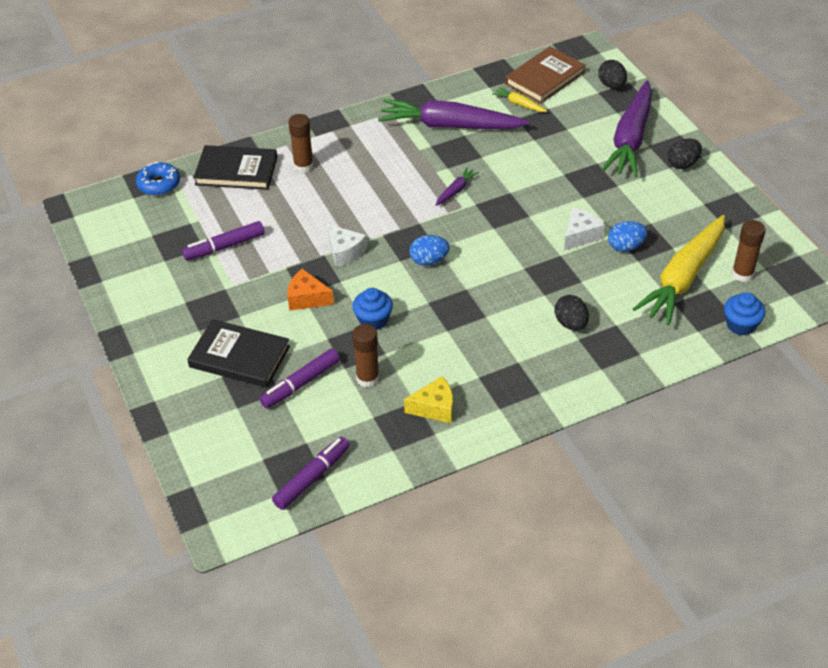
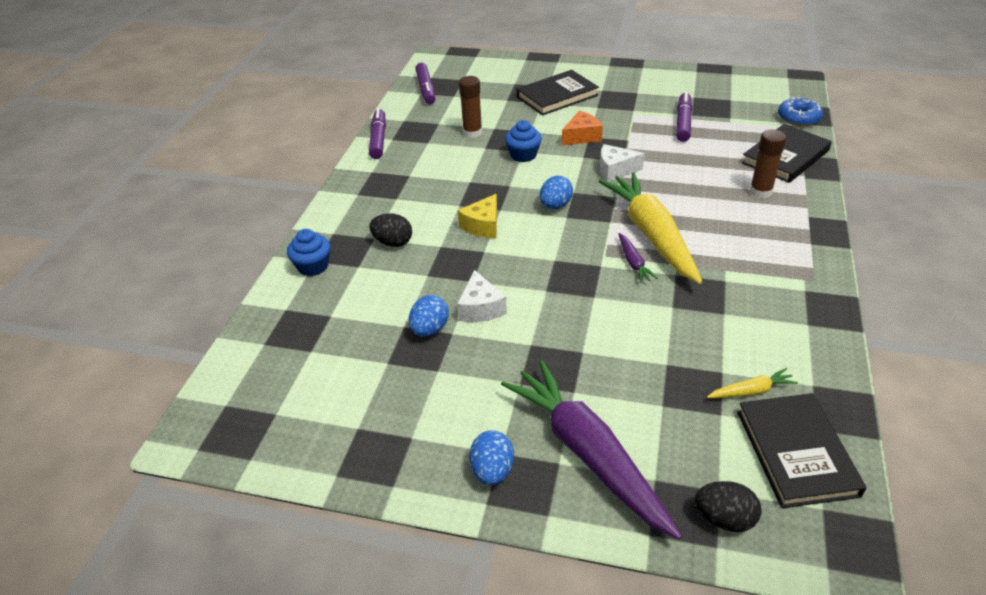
camera: 130 degrees right, 5 degrees down
purple marker [260,348,340,408] -> purple marker moved to [369,108,386,159]
purple carrot [378,99,530,129] -> none
yellow cheese [404,376,453,423] -> yellow cheese moved to [458,194,497,238]
brown book [505,46,586,104] -> black book [737,393,866,508]
yellow carrot [633,215,725,325] -> yellow carrot moved to [599,172,702,284]
black egg [668,138,702,169] -> blue egg [469,430,514,485]
blue cupcake [724,292,766,335] -> blue cupcake moved to [287,229,330,276]
brown glue stick [732,220,766,282] -> none

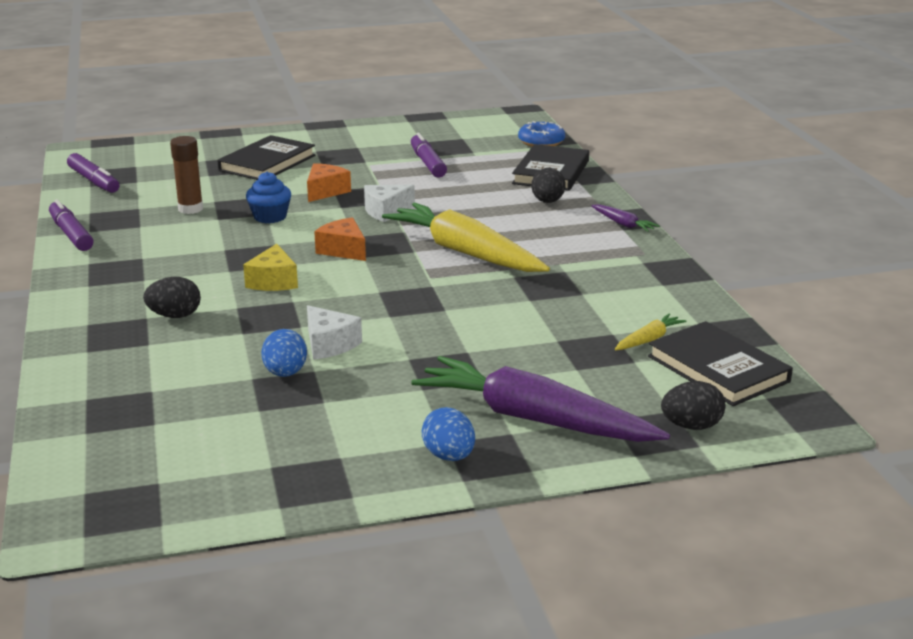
camera: 30 degrees left, 15 degrees down
blue cupcake [287,229,330,276] -> none
blue egg [540,175,573,209] -> orange cheese [314,217,366,261]
purple carrot [618,233,658,283] -> purple carrot moved to [591,204,660,232]
brown glue stick [750,129,786,198] -> black egg [531,168,565,203]

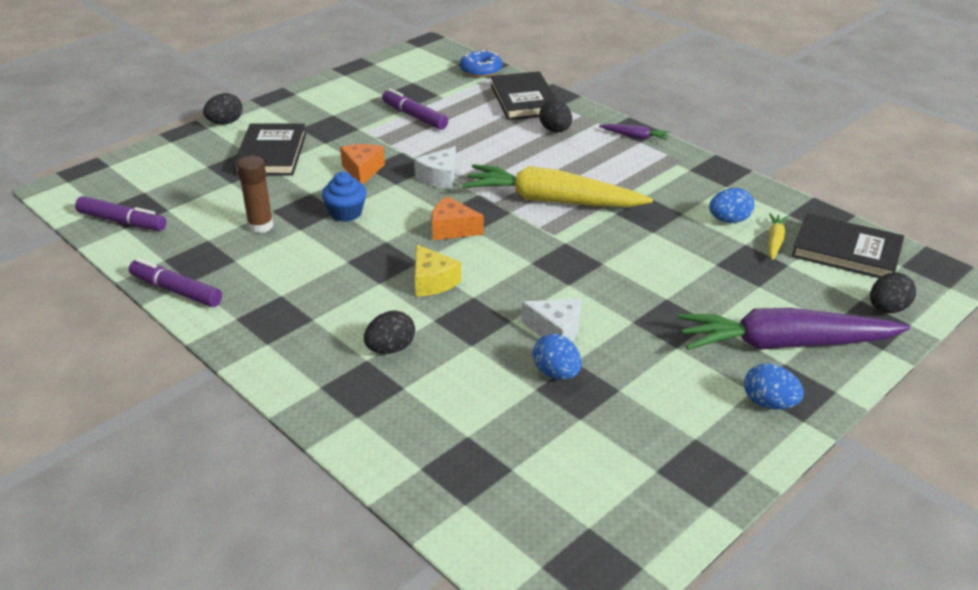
camera: 30 degrees left, 10 degrees up
none -> black egg [203,93,243,124]
none -> blue egg [709,188,754,223]

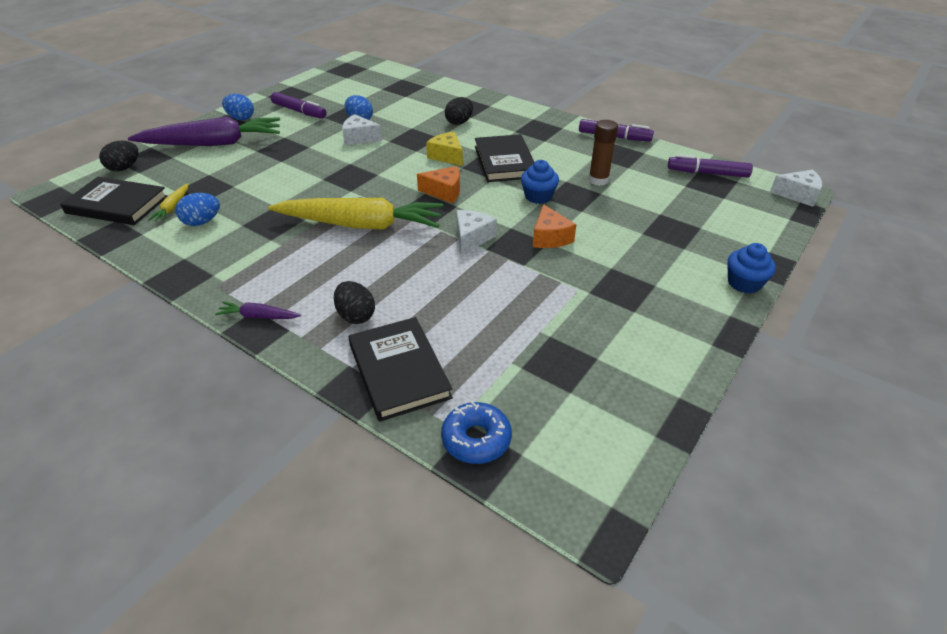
camera: 170 degrees right, 5 degrees up
black egg [203,93,243,124] -> blue cupcake [727,243,776,294]
black book [233,123,306,176] -> black book moved to [475,134,534,182]
purple marker [382,89,448,130] -> purple marker moved to [271,92,327,119]
none -> white cheese [770,170,822,207]

